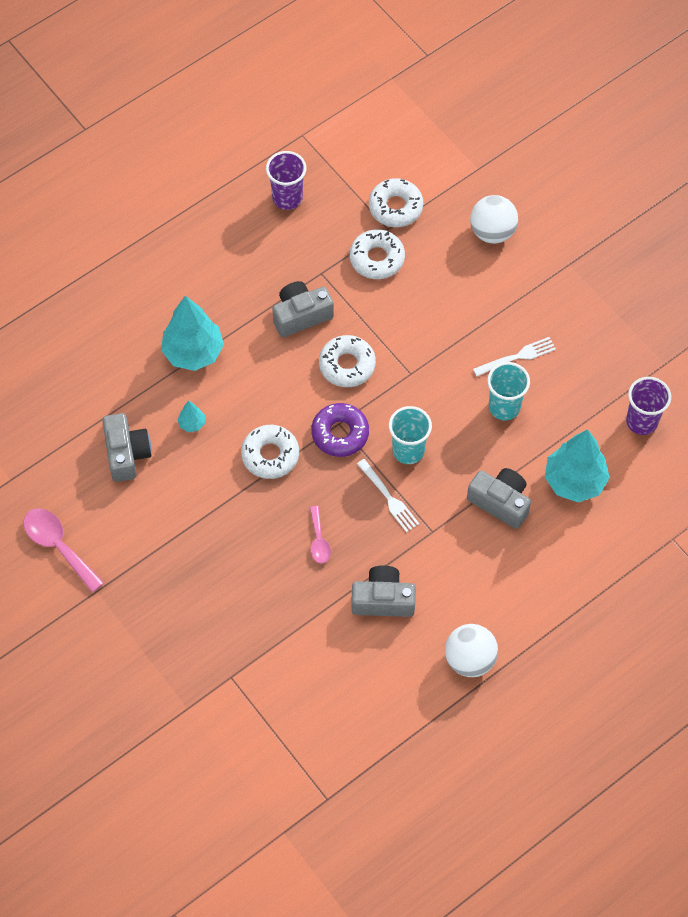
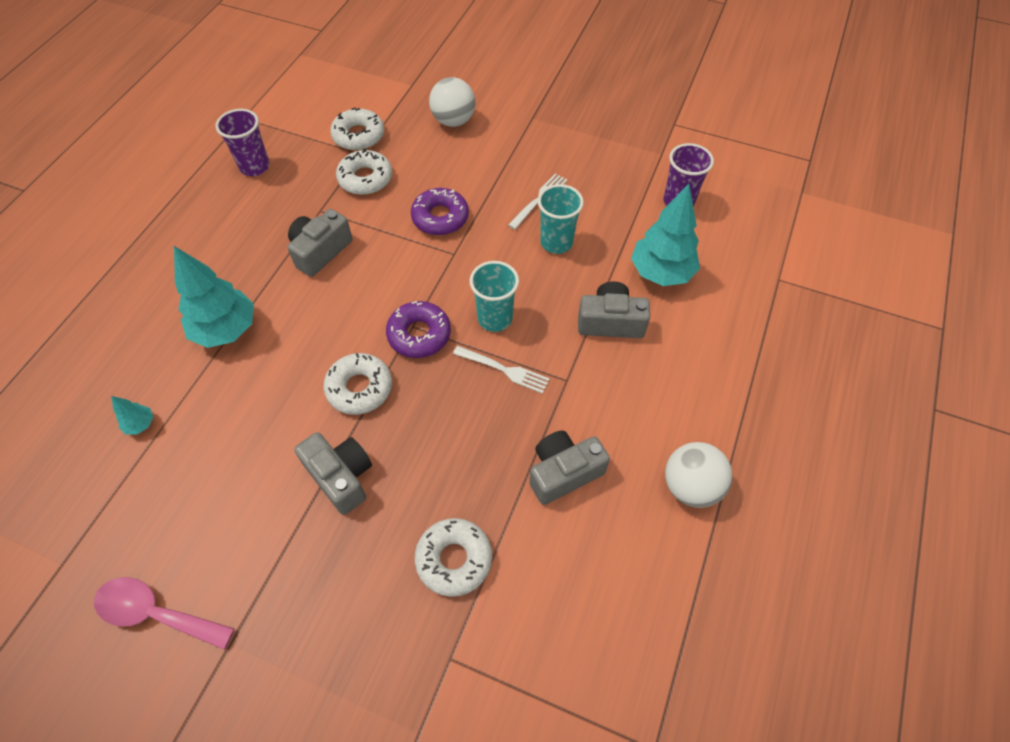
camera: 30 degrees left, 5 degrees down
grey camera [102,413,151,482] -> grey camera moved to [294,432,372,515]
turquoise tree [177,401,205,432] -> turquoise tree moved to [111,396,153,435]
pink spoon [310,506,331,564] -> none
white donut [319,335,376,387] -> white donut moved to [415,518,492,597]
none -> purple donut [411,188,469,235]

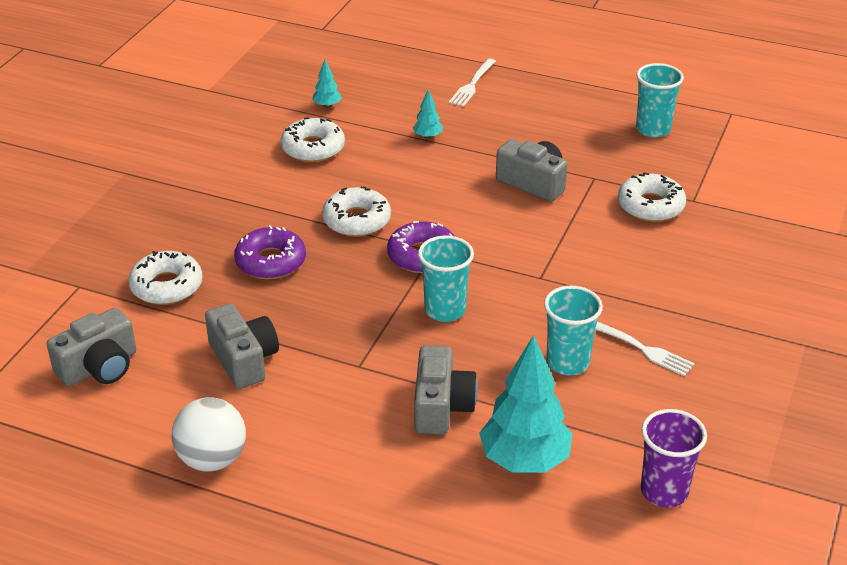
camera: 90 degrees right, 20 degrees down
pink spoon [94,577,235,649] -> none
turquoise tree [174,246,254,348] -> turquoise tree [413,89,443,139], size x0.44
purple cup [215,109,270,176] -> turquoise cup [636,63,684,138]
grey camera [294,432,372,515] -> grey camera moved to [47,308,136,386]
white donut [330,108,384,151] -> white donut moved to [281,117,345,162]
purple donut [411,188,469,235] -> purple donut moved to [234,225,306,279]
white ball [429,77,475,127] -> none
white fork [453,346,550,394] -> white fork moved to [449,58,496,107]

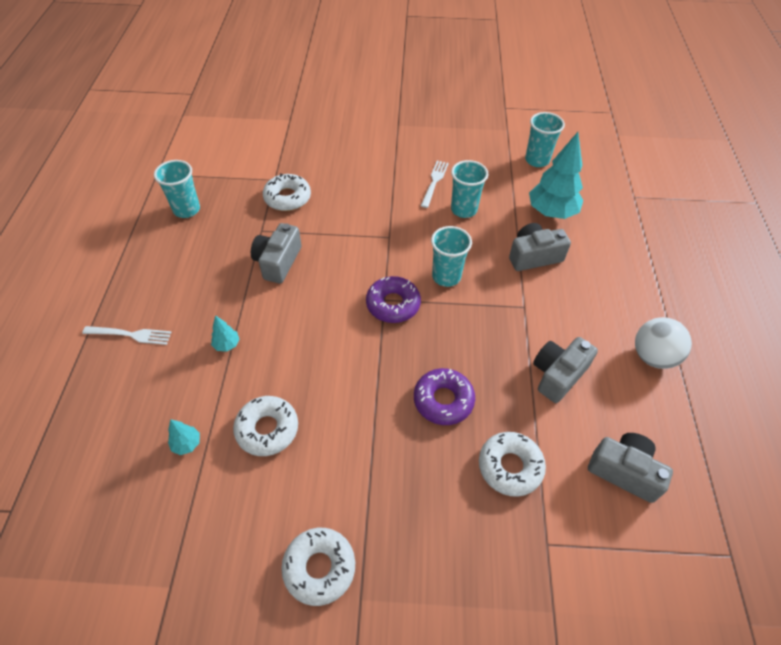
camera: 110 degrees left, 15 degrees up
white donut [322,187,391,237] -> white donut moved to [281,528,355,606]
purple cup [641,409,707,507] -> turquoise cup [525,112,565,167]

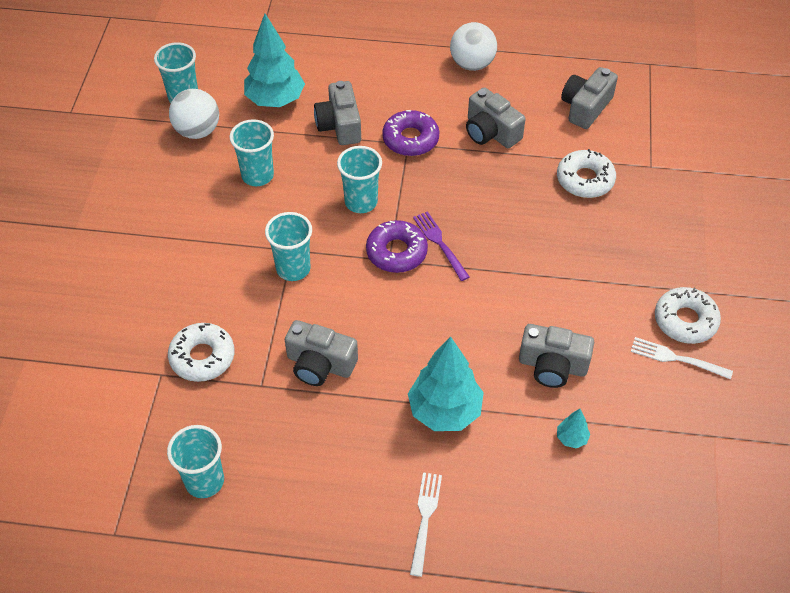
camera: 85 degrees left, 0 degrees up
turquoise tree [211,315,239,352] -> turquoise tree [408,336,484,431], size x2.27
white donut [233,396,298,456] -> grey camera [519,324,594,388]
purple donut [414,368,475,425] -> purple donut moved to [382,110,439,156]
white fork [421,161,449,208] -> white fork moved to [631,337,733,380]
none -> white ball [169,89,219,139]
none -> turquoise cup [265,212,312,281]
none -> purple fork [413,211,470,281]

